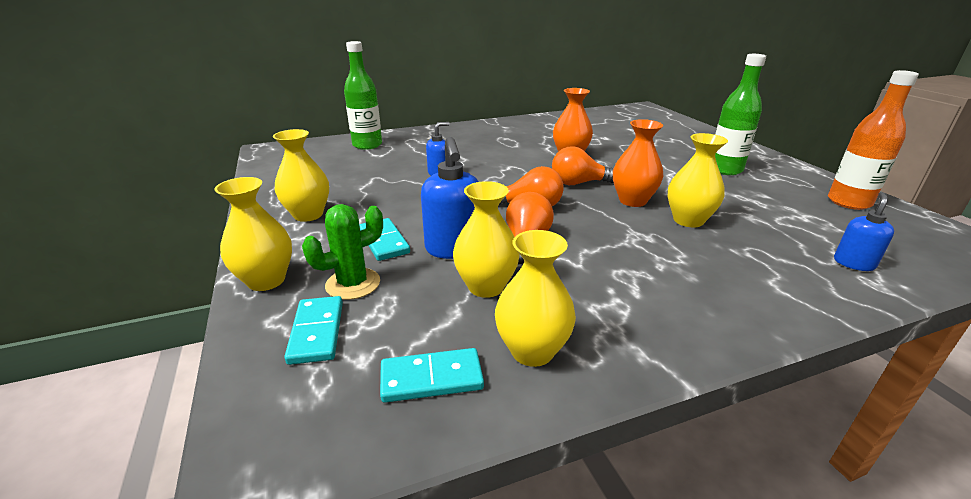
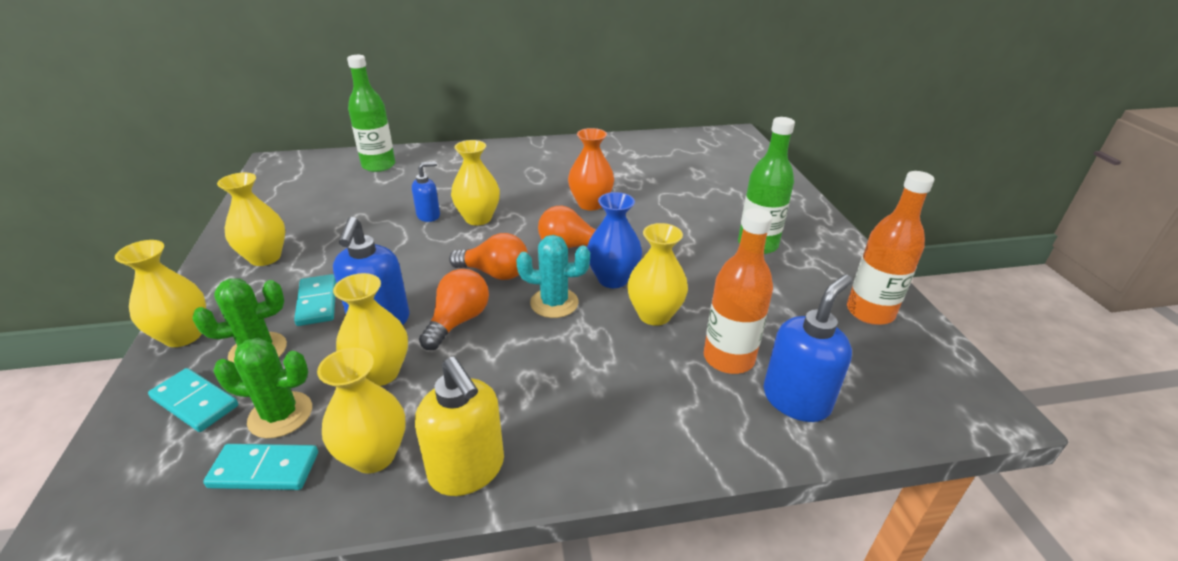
camera: 10 degrees right, 5 degrees up
turquoise domino [284,296,343,365] -> turquoise domino turned 60 degrees counterclockwise [148,368,238,432]
orange vase [613,119,663,207] -> blue vase [587,192,642,288]
blue soap dispenser [834,192,894,271] -> blue soap dispenser [763,275,852,422], size x1.66
none -> green cactus [213,338,312,439]
none -> yellow soap dispenser [415,357,504,496]
none -> yellow vase [451,140,500,225]
none -> turquoise cactus [516,235,590,318]
none -> orange bottle [704,208,773,374]

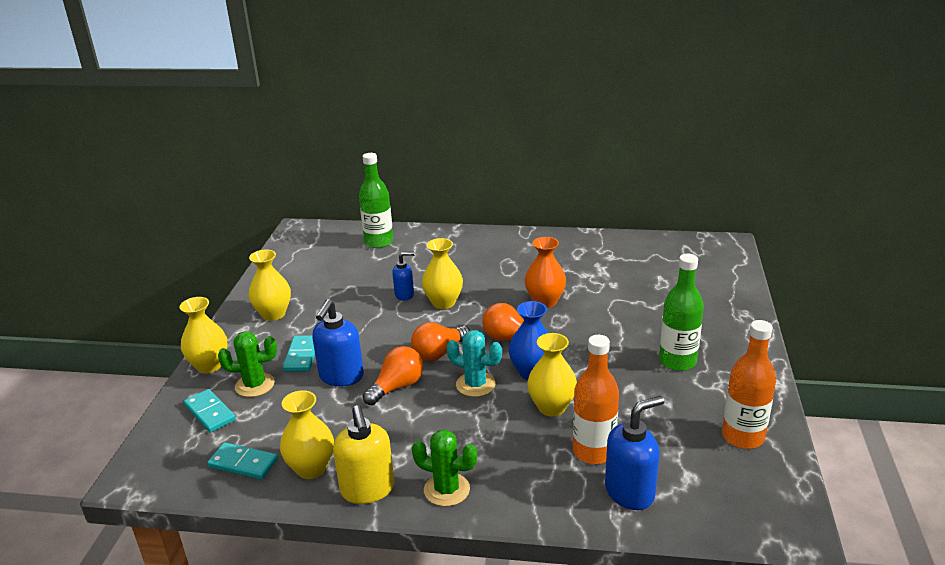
camera: 20 degrees right, 5 degrees down
green cactus [213,338,312,439] -> green cactus moved to [412,430,477,507]
yellow vase [333,273,408,386] -> none
orange light bulb [449,233,528,280] -> orange light bulb turned 105 degrees clockwise [411,322,470,361]

